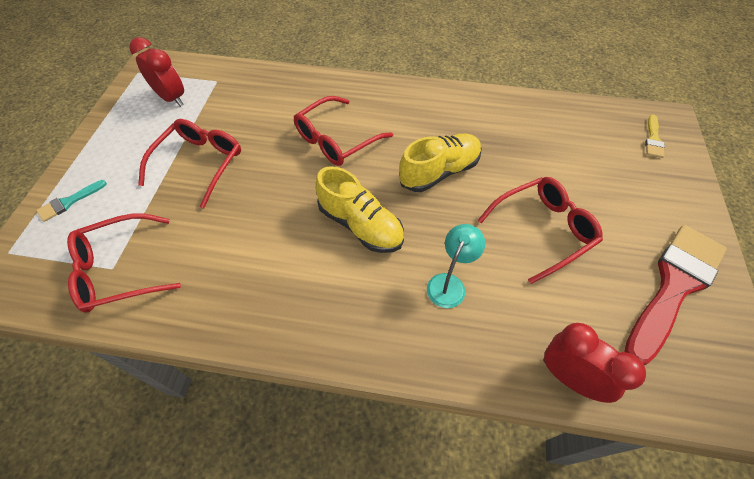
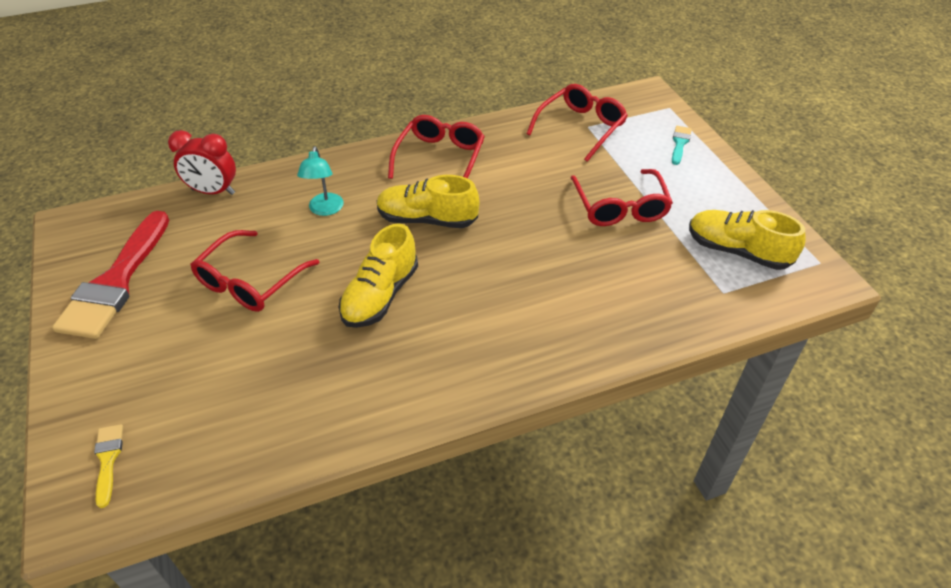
camera: 150 degrees right, 10 degrees down
red clock [129,37,184,107] -> yellow shoe [689,210,805,270]
red glasses [294,96,393,166] -> red glasses moved to [388,115,485,179]

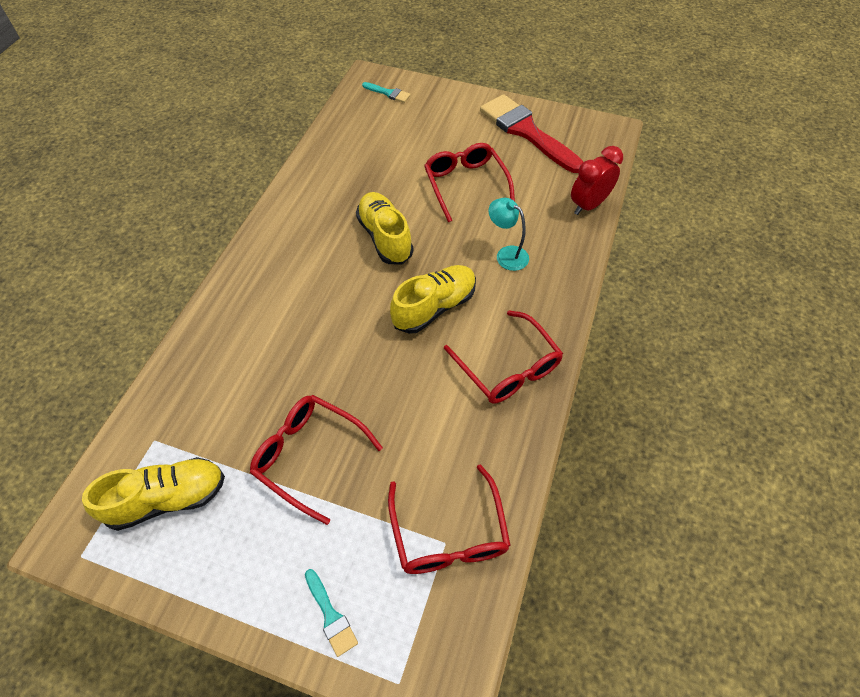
camera: 130 degrees right, 10 degrees up
yellow brush [94,424,123,508] -> turquoise brush [362,82,411,103]

